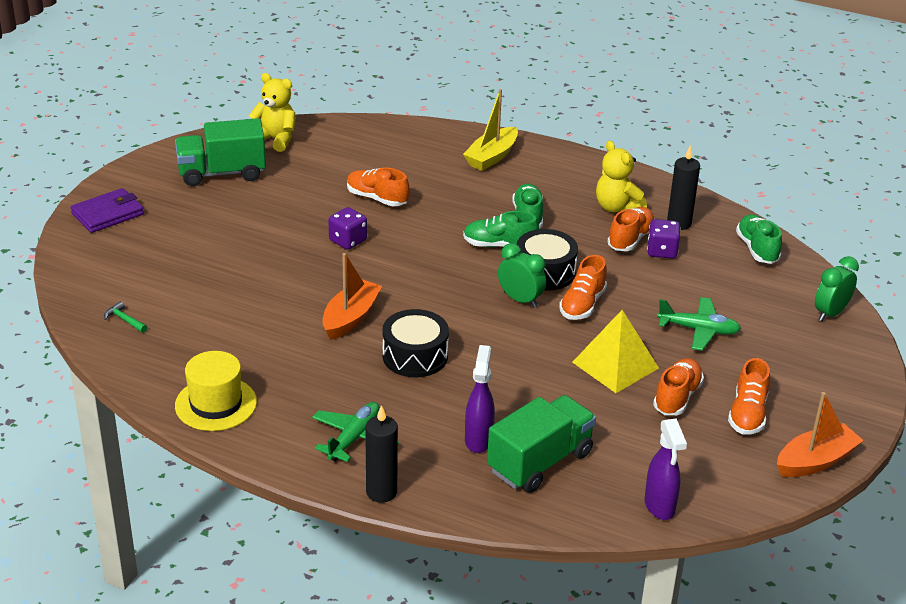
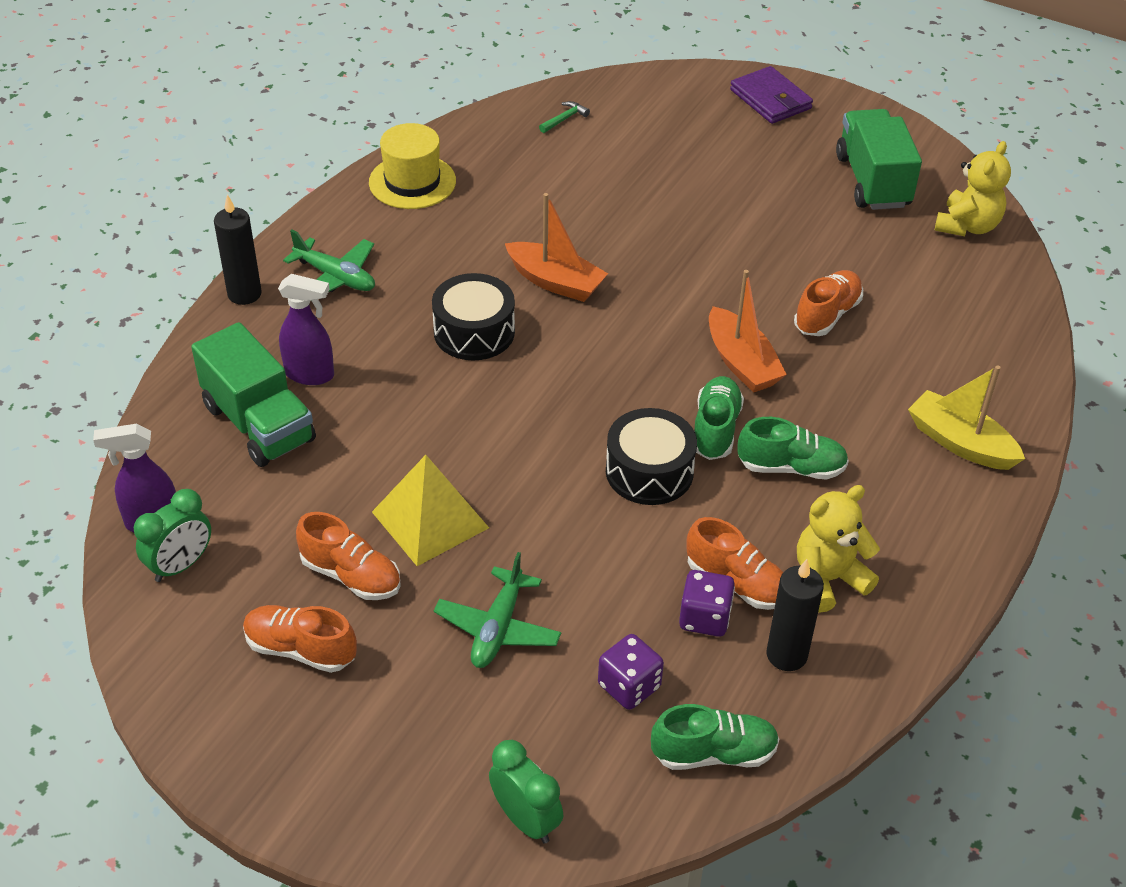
camera: 95 degrees right, 10 degrees up
purple dice [328,207,367,250] -> purple dice moved to [598,634,664,710]
green clock [498,243,546,308] -> green clock moved to [134,489,211,582]
orange shoe [559,255,607,320] -> none
orange boat [777,392,864,477] -> orange boat moved to [709,270,787,393]

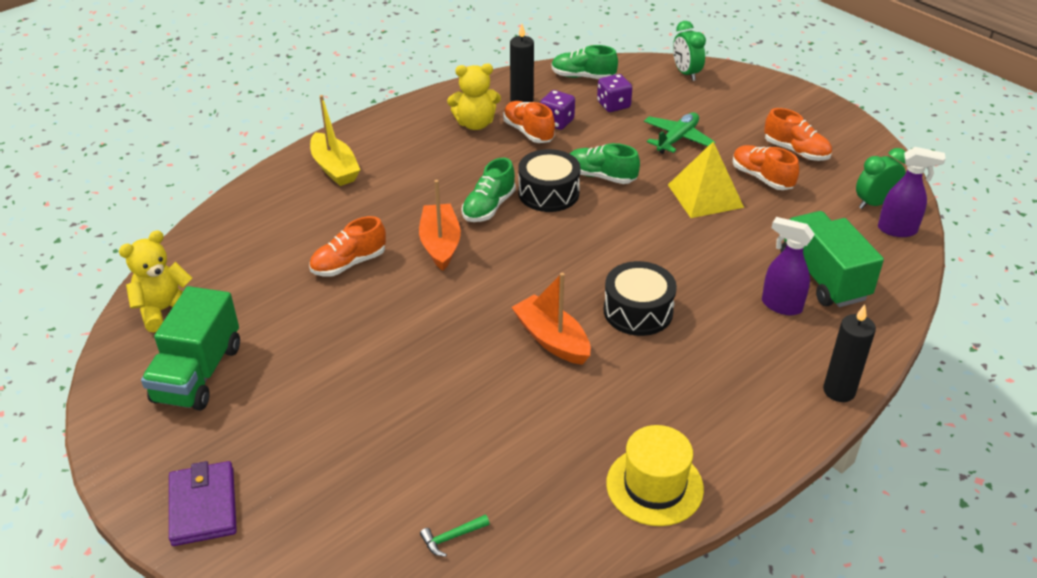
camera: 160 degrees left, 5 degrees down
green plane [283,230,375,292] -> none
green shoe [737,417,849,480] -> green shoe moved to [570,143,640,184]

